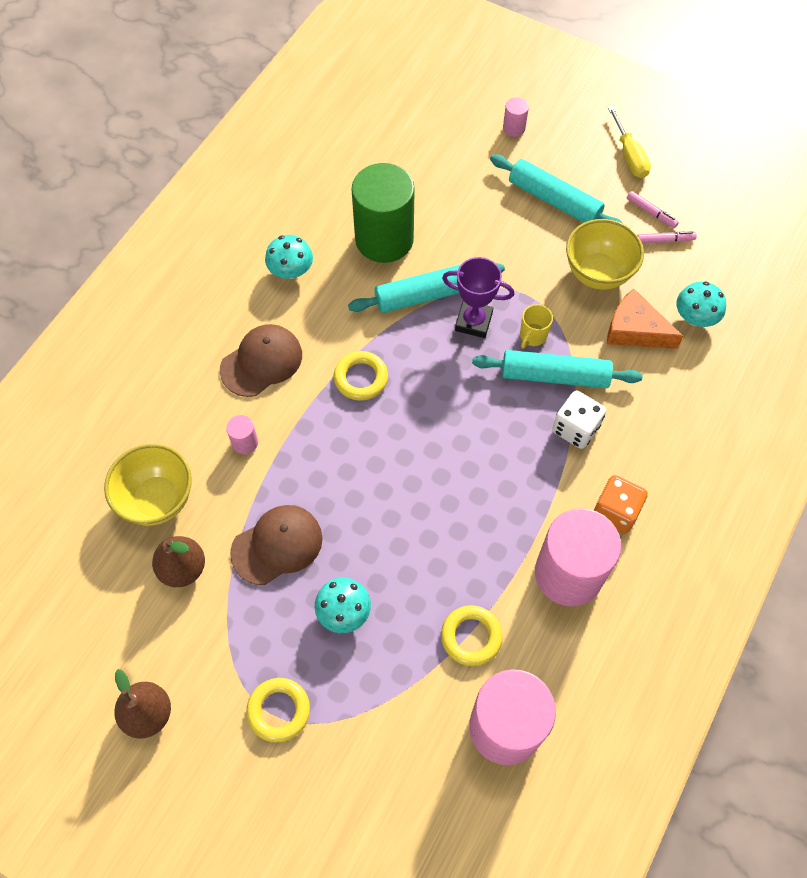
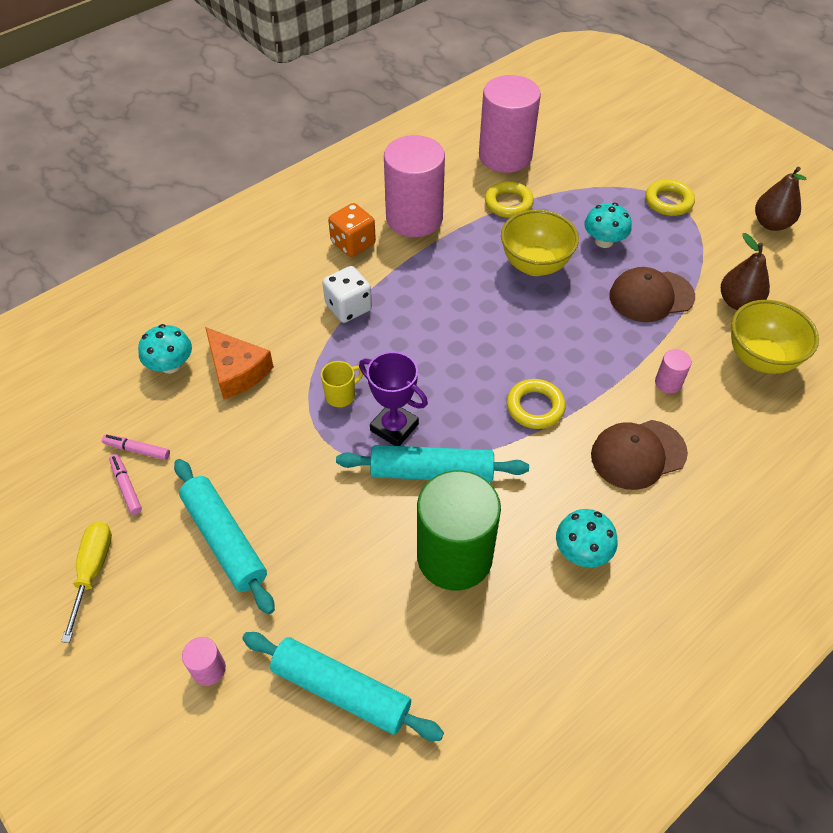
camera: 160 degrees left, 10 degrees down
turquoise rolling pin [472,350,643,388] -> turquoise rolling pin moved to [242,632,444,741]
yellow bowl [566,219,644,290] -> yellow bowl moved to [501,210,579,276]

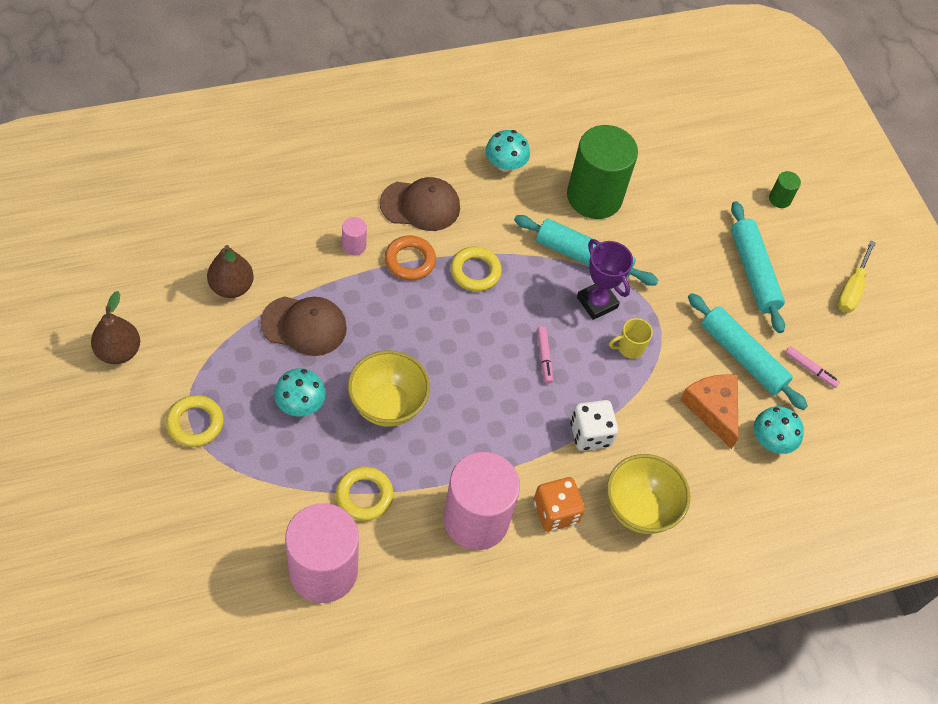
camera: 165 degrees left, 5 degrees up
pink marker [109,454,142,515] -> pink marker moved to [537,327,553,384]
pink cylinder [182,637,226,686] -> green cylinder [769,171,801,208]
turquoise rolling pin [242,632,444,741] -> turquoise rolling pin moved to [688,293,808,410]
yellow bowl [731,300,819,374] -> yellow bowl moved to [607,454,690,534]
none -> orange ring [385,236,436,280]

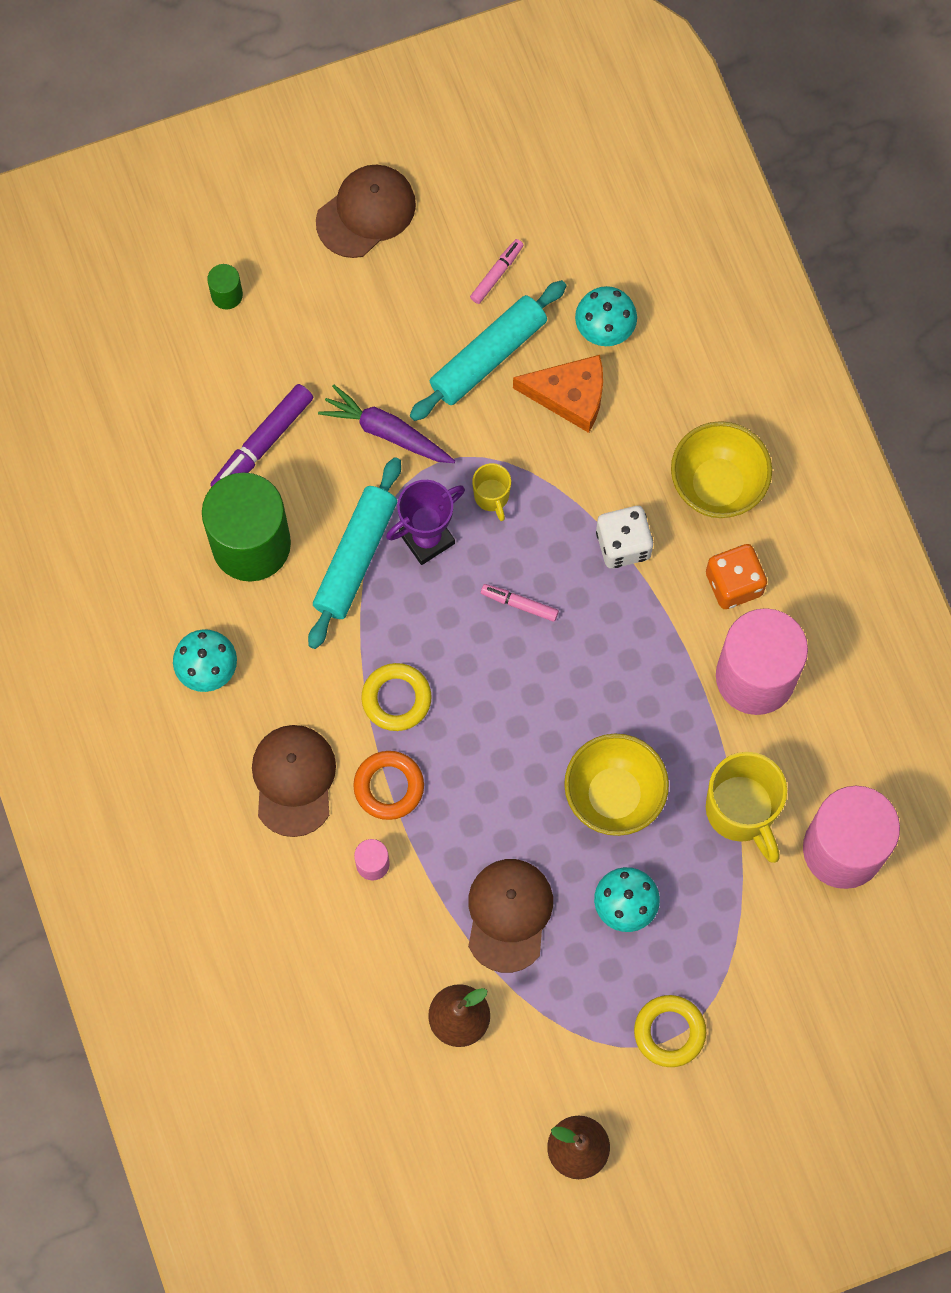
camera: 85 degrees left, 15 degrees up
yellow ring [336,466,394,521] -> yellow mug [706,752,787,863]
pink marker [537,327,553,384] -> pink marker turned 150 degrees counterclockwise [481,584,559,622]
orange cheese [680,374,738,449] -> orange cheese turned 150 degrees counterclockwise [513,355,603,433]
turquoise rolling pin [731,201,785,333] -> none
yellow screwdriver [837,240,876,313] -> brown cap [316,165,416,258]
none -> purple marker [210,384,313,487]
none -> purple carrot [318,384,455,463]

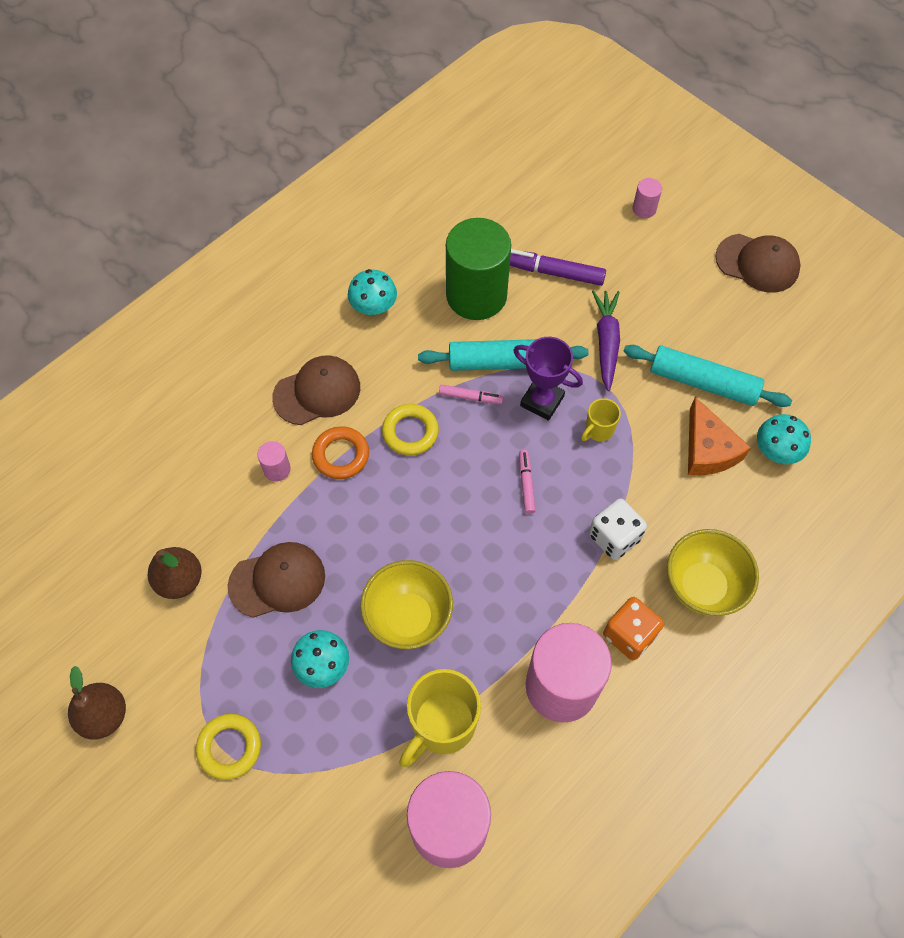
camera: 65 degrees right, 10 degrees down
green cylinder [207,264,243,310] -> pink cylinder [633,178,662,218]
pink marker [470,239,524,304] -> pink marker moved to [439,385,503,404]

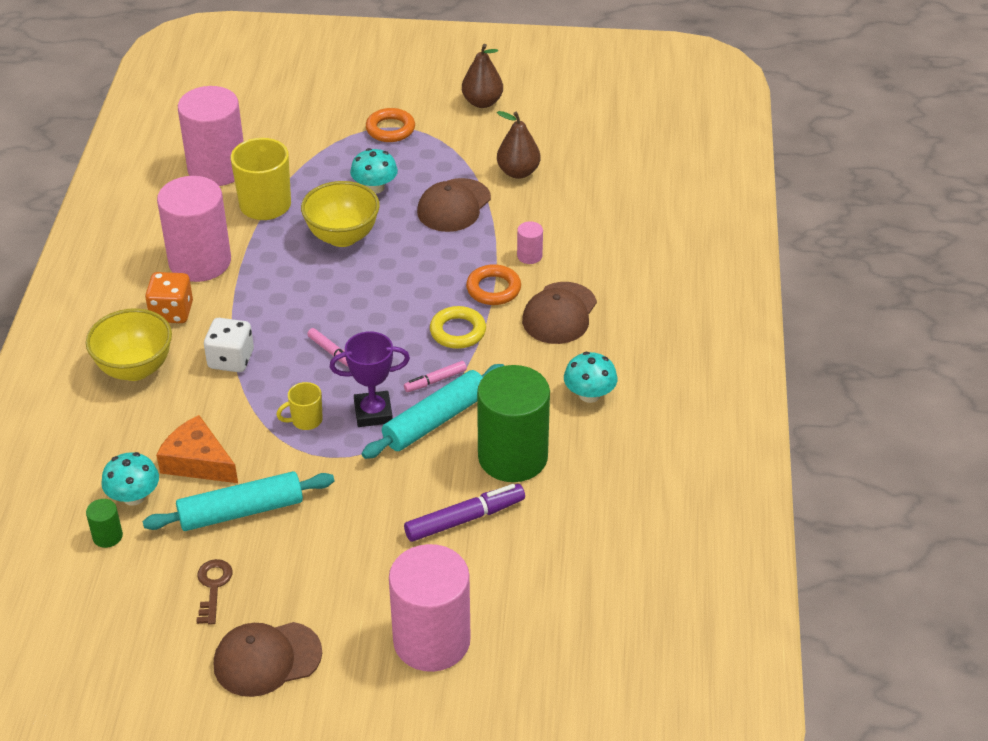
camera: 140 degrees right, 20 degrees down
yellow ring [196,714,261,780] -> orange ring [366,108,415,142]
yellow mug [581,398,621,441] -> yellow mug turned 120 degrees counterclockwise [277,382,323,430]
purple carrot [592,290,620,391] -> none
pink cylinder [633,178,662,218] -> pink cylinder [389,544,471,672], size x2.45
none -> green cylinder [86,499,123,548]
none -> brown key [196,559,233,625]

